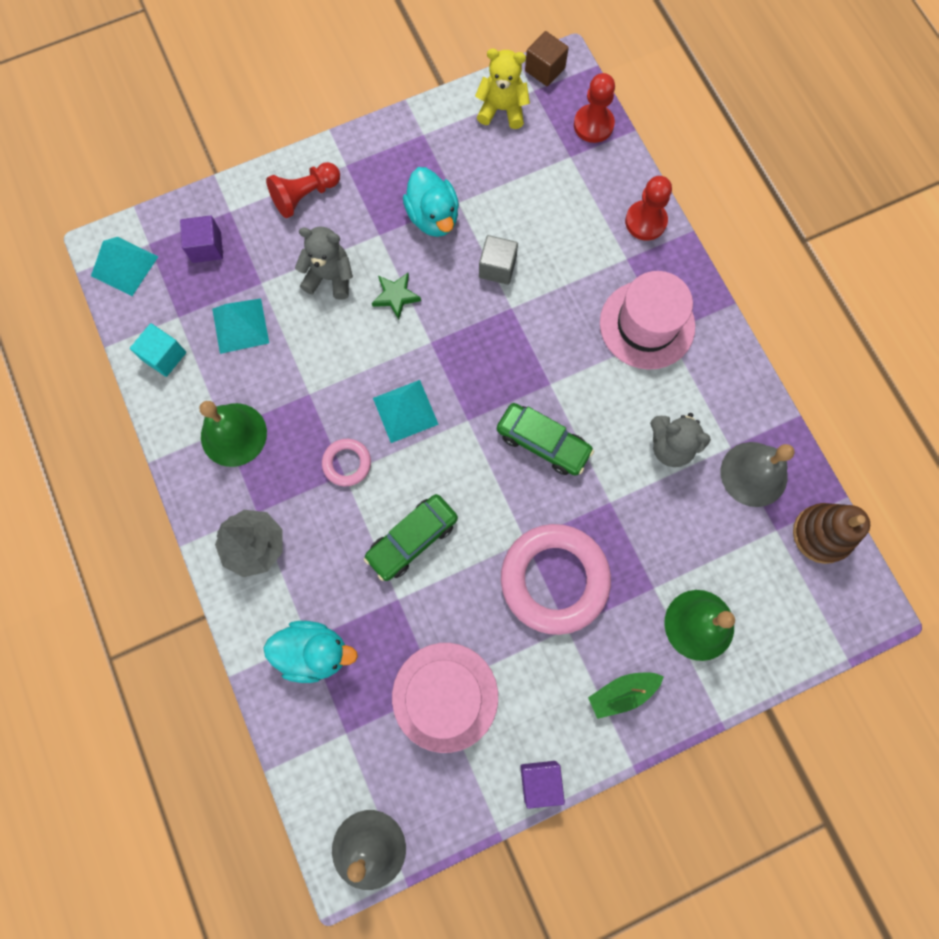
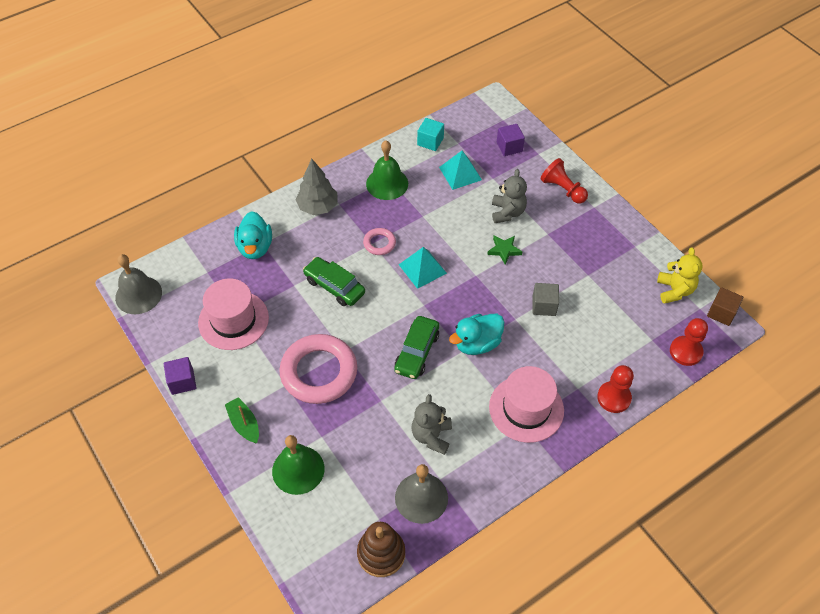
camera: 80 degrees right, 20 degrees down
turquoise pyramid [91,237,158,296] -> none
turquoise duck [403,167,459,237] -> turquoise duck moved to [449,314,505,355]

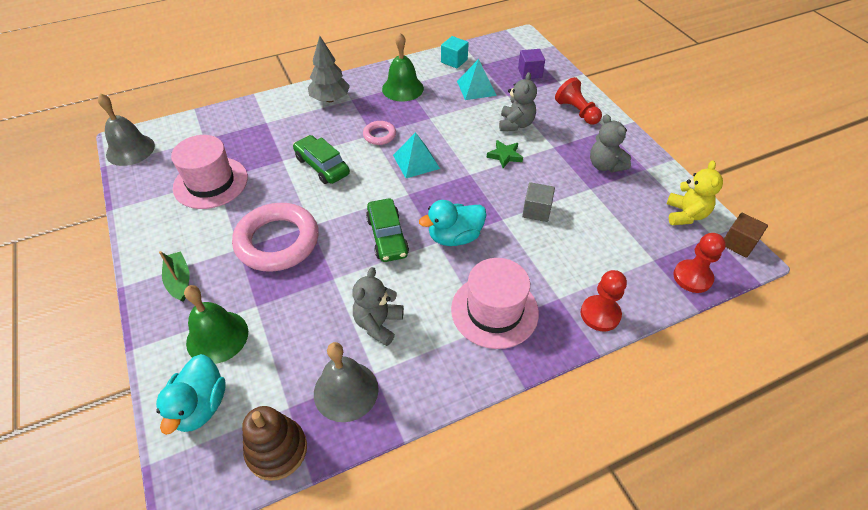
camera: 10 degrees right, 5 degrees down
purple cube [164,357,196,395] -> none
turquoise duck [234,211,272,259] -> turquoise duck moved to [156,354,226,435]
green car [394,316,439,379] -> green car turned 45 degrees counterclockwise [366,199,409,262]
none -> grey teddy bear [590,114,631,173]

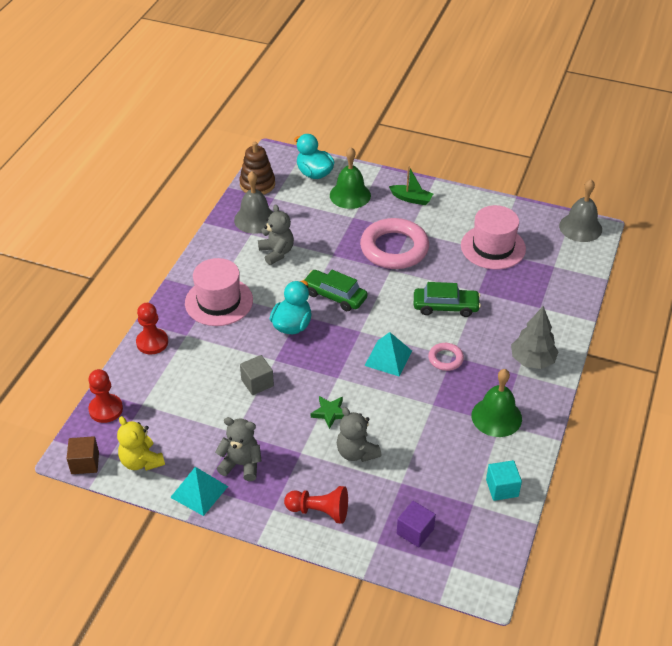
camera: 135 degrees right, 5 degrees down
turquoise pyramid [457,59,497,100] -> turquoise pyramid moved to [170,467,228,516]

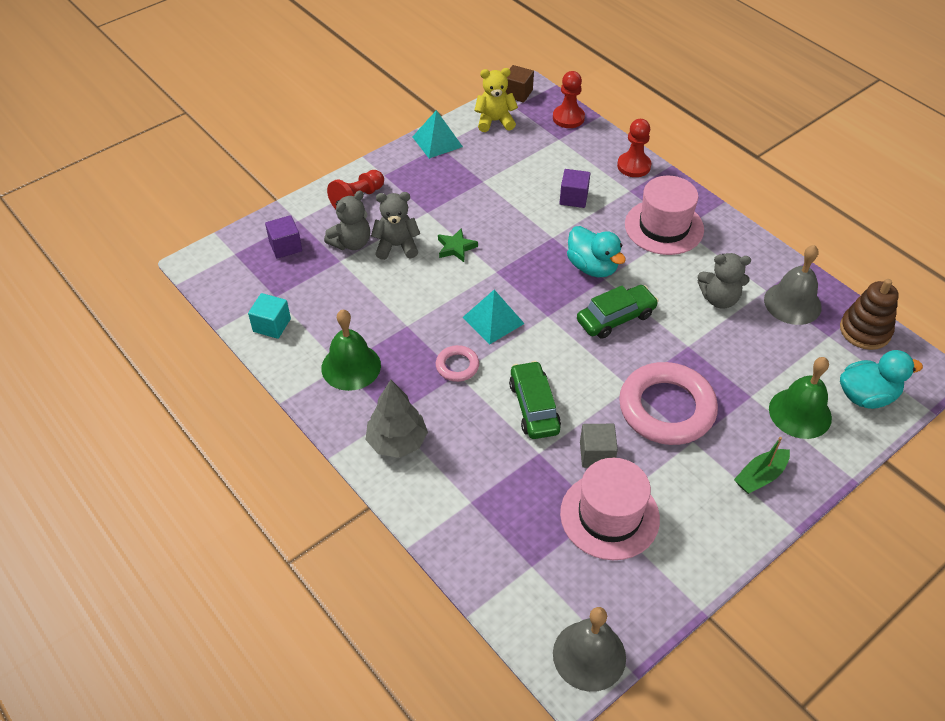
camera: 120 degrees right, 5 degrees up
grey teddy bear [215,417,262,481] -> grey teddy bear moved to [324,190,370,250]
grey cube [240,355,274,395] -> grey cube moved to [580,424,618,468]
green car [414,282,481,317] -> green car turned 135 degrees clockwise [509,361,561,439]
none -> purple cube [560,169,590,208]

